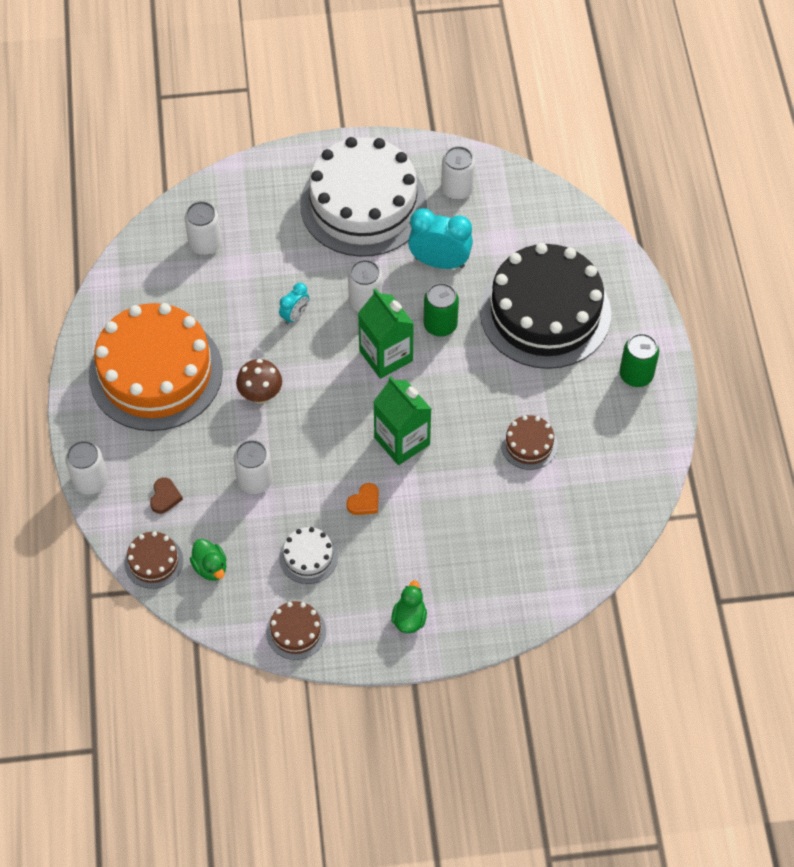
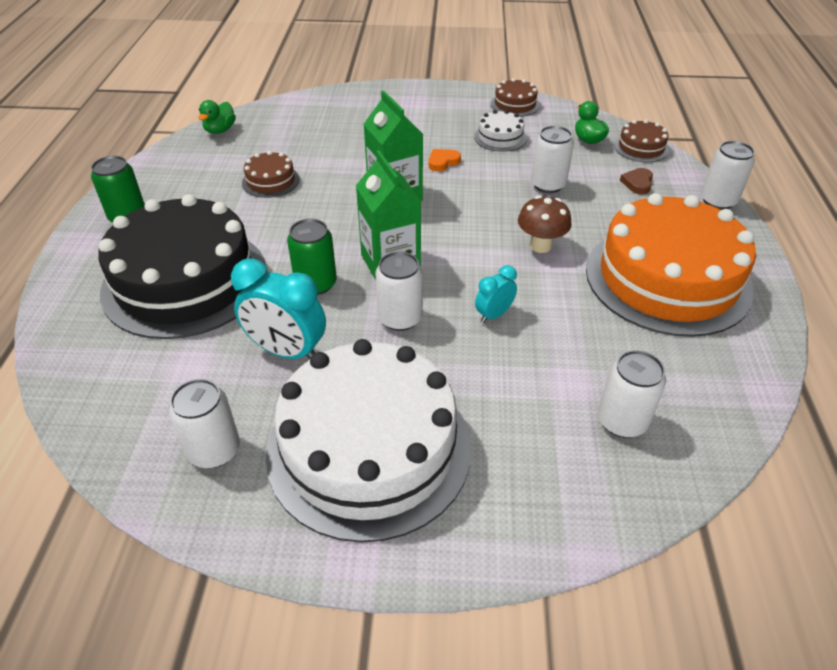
camera: 170 degrees left, 15 degrees down
green duck [391,580,427,633] -> green duck moved to [198,100,236,134]

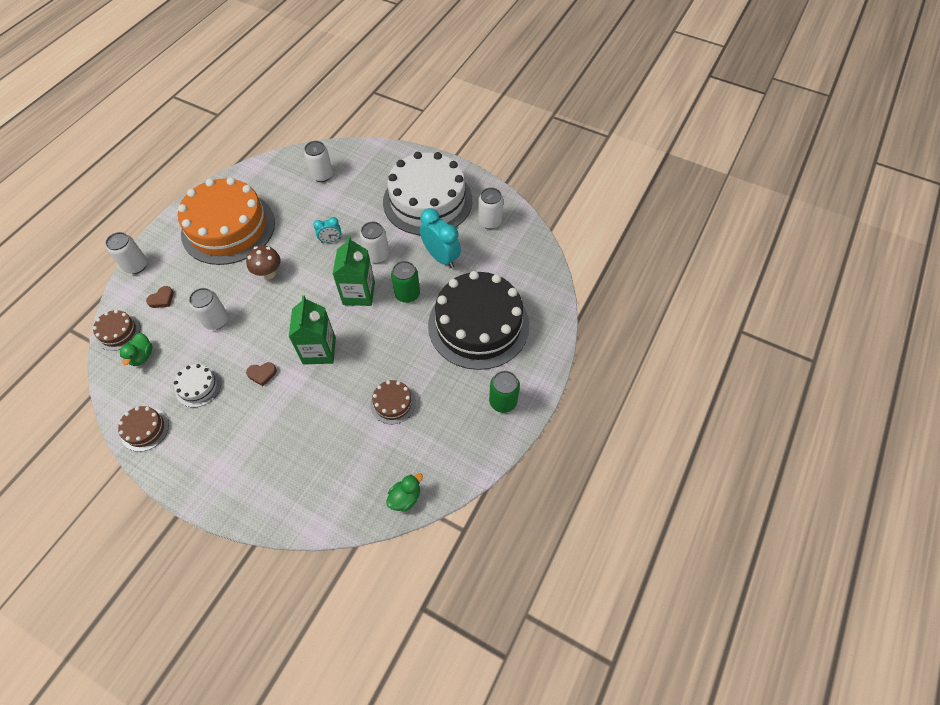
camera: 155 degrees left, 15 degrees up
orange heart [429,149,461,171] -> brown heart [246,362,277,386]

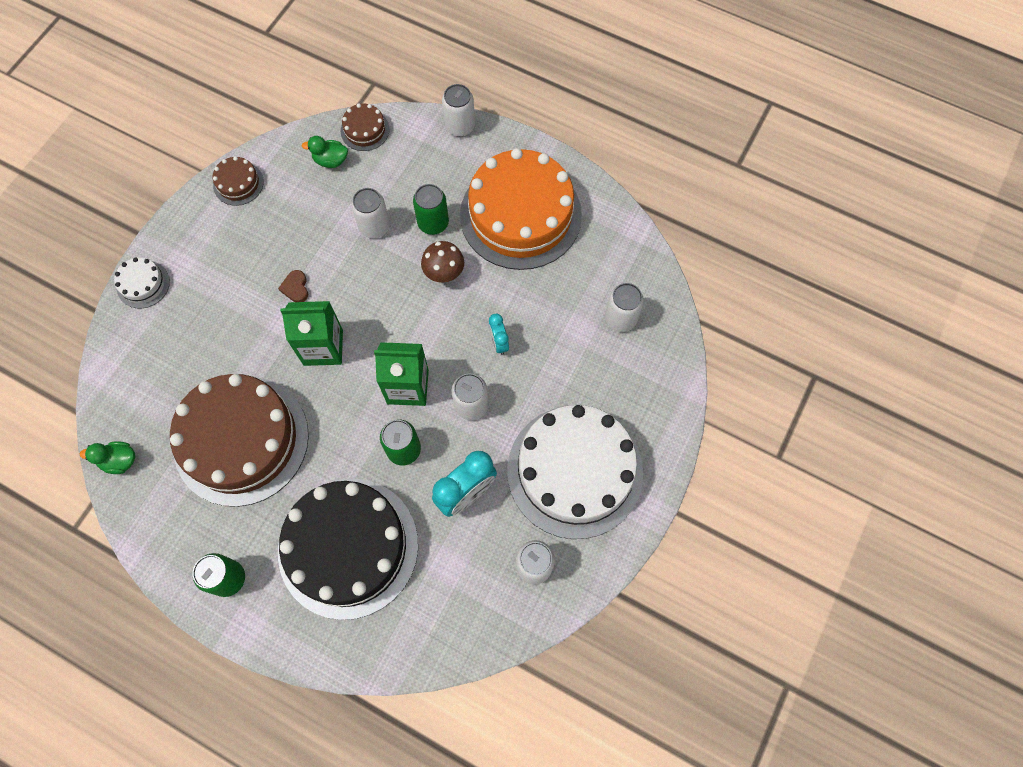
camera: 90 degrees right, 10 degrees up
brown heart [146,286,174,308] -> none
white cake [174,364,221,407] -> white cake moved to [114,257,170,309]
brown cake [370,380,416,424] -> brown cake [170,374,309,507], size x2.40
green duck [386,473,423,511] -> green duck turned 135 degrees clockwise [80,441,135,474]
none -> green can [413,184,449,235]

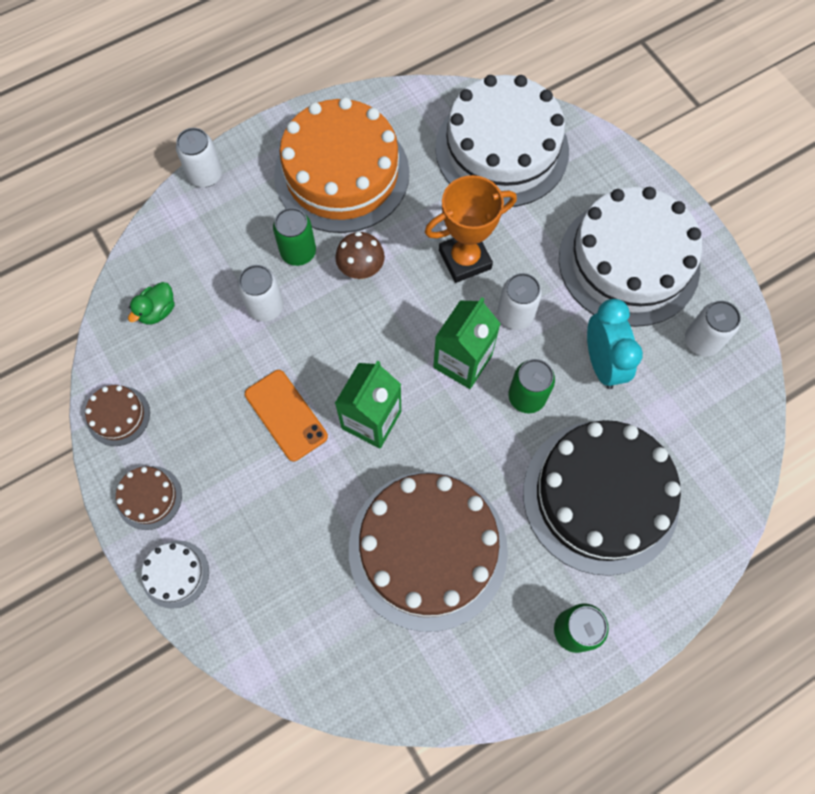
camera: 60 degrees left, 0 degrees up
green duck [80,441,135,474] -> none
brown heart [278,270,308,302] -> orange phone [245,370,328,462]
brown cake [341,103,390,151] -> brown cake moved to [116,466,182,530]
turquoise clock [489,314,509,355] -> orange trophy [425,175,517,283]
white can [605,283,644,332] -> white cake [435,75,569,207]

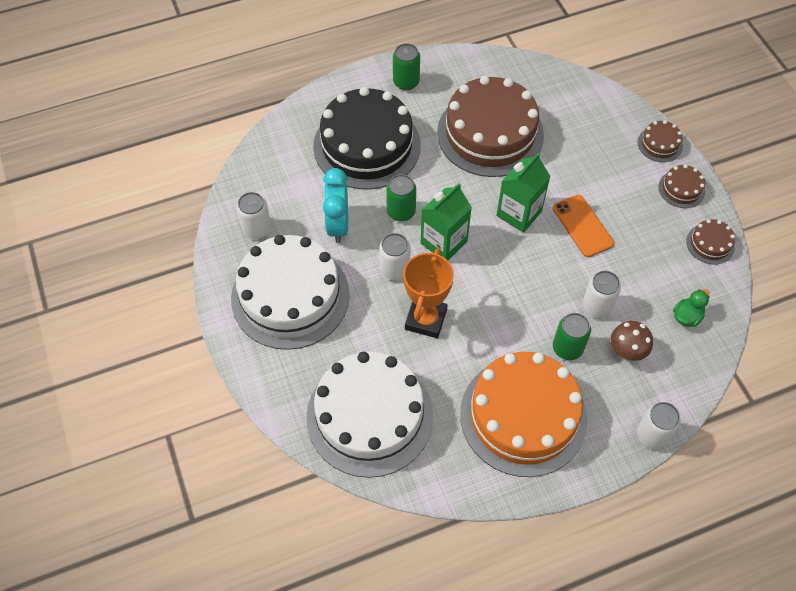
camera: 170 degrees left, 10 degrees down
white cake [141,540,209,609] -> brown cake [638,120,683,162]
brown mushroom [335,232,385,279] -> brown mushroom moved to [611,321,653,361]
orange trophy [425,175,517,283] -> orange trophy turned 60 degrees counterclockwise [403,248,454,338]

